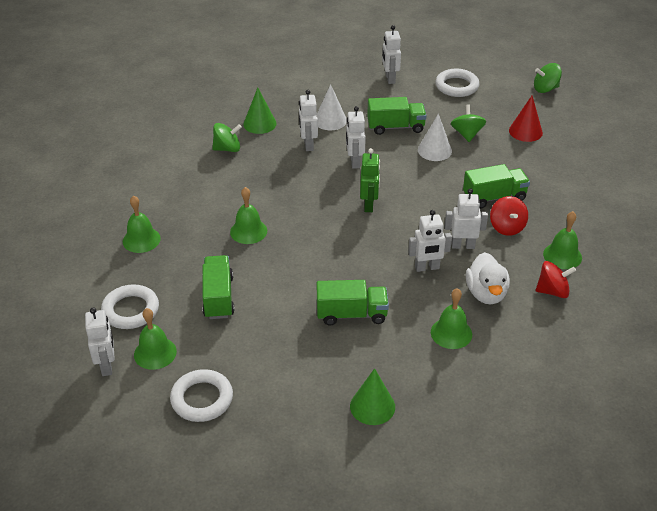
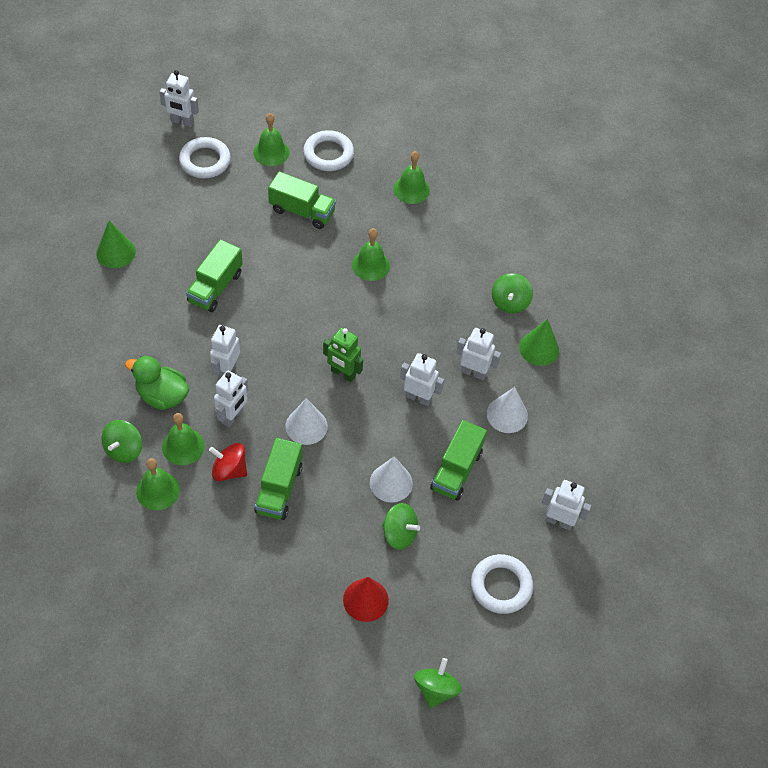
camera: 115 degrees right, 15 degrees up
white robot [85,307,115,376] -> white robot moved to [159,70,199,127]
green bell [431,288,472,349] -> green bell moved to [162,413,205,465]
white duck [466,252,510,304] -> green duck [125,356,189,410]
red spinning top [536,261,576,298] -> green spinning top [101,420,142,463]
none -> white cone [285,398,328,445]

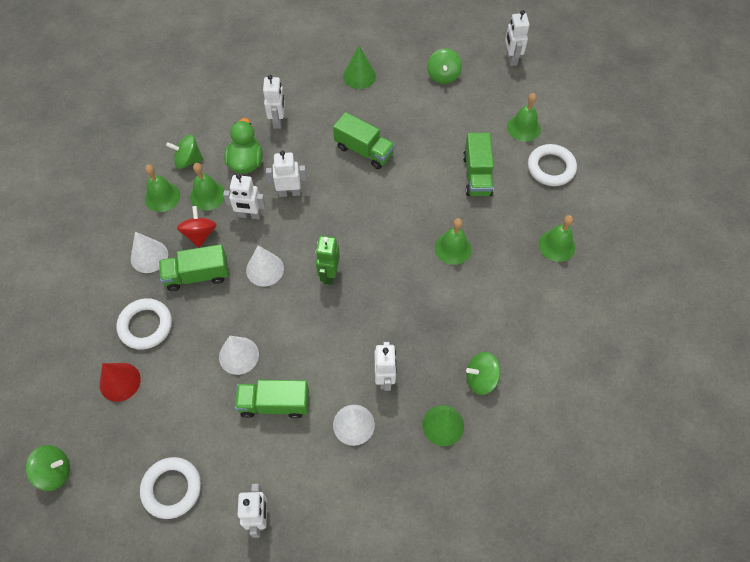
camera: 70 degrees right, 5 degrees up
white ring [179,137,231,179] -> white ring moved to [117,298,172,350]
green truck [186,239,243,312] -> green truck turned 150 degrees counterclockwise [333,112,395,169]
green spinning top [382,503,420,550] -> green spinning top moved to [427,48,462,84]
white robot [400,353,444,406] -> white robot moved to [263,75,285,129]
none -> white cone [131,232,168,273]

